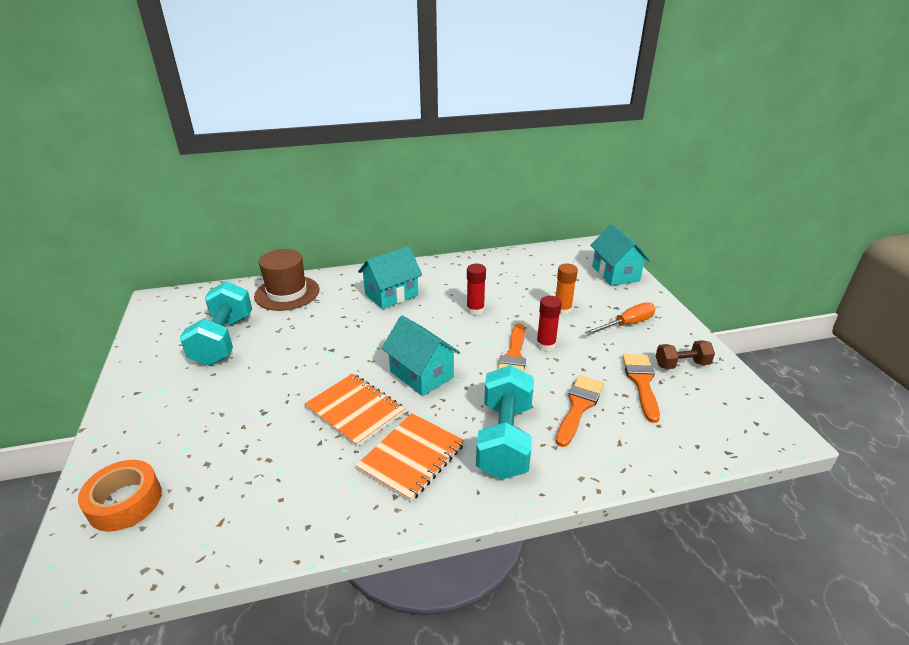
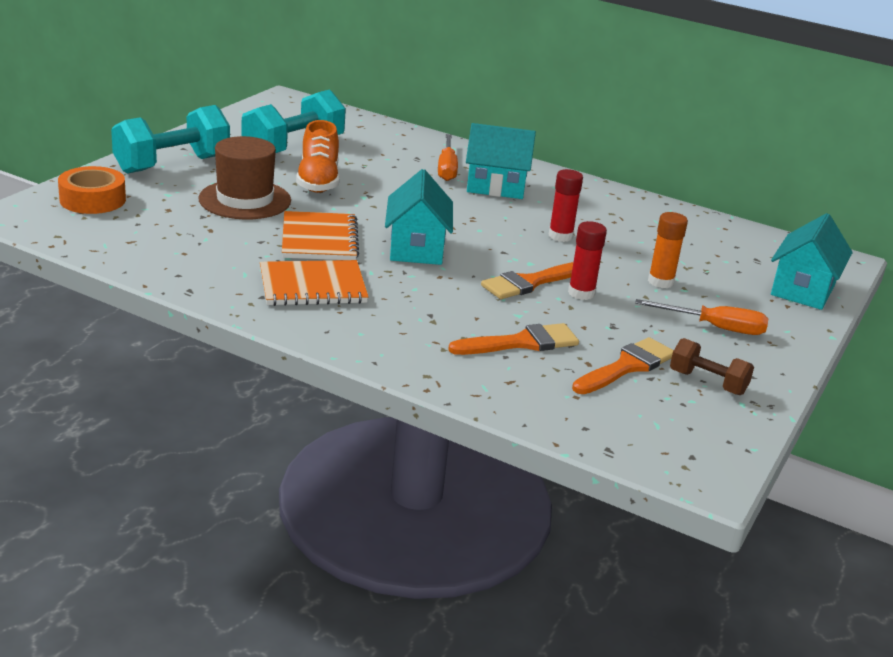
camera: 40 degrees right, 5 degrees down
brown hat [254,249,319,311] -> brown hat moved to [198,136,291,219]
turquoise dumbbell [476,365,534,480] -> turquoise dumbbell moved to [111,105,230,174]
none -> orange shoe [296,120,340,193]
none -> orange screwdriver [438,134,458,181]

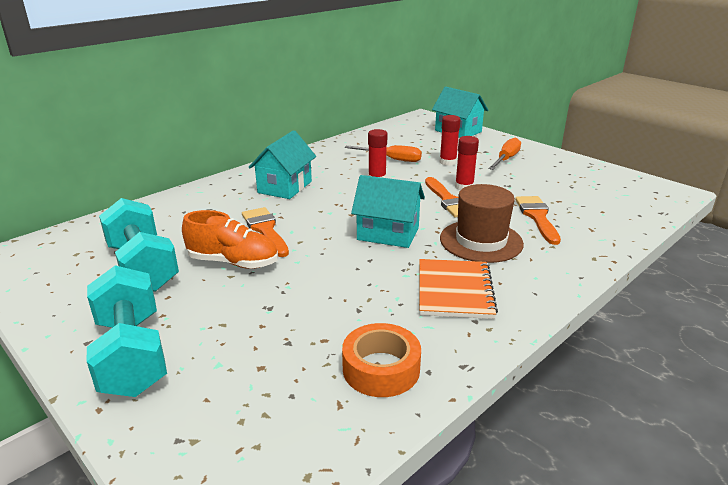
camera: 70 degrees left, 0 degrees up
orange tape [58,166,126,214] -> orange tape moved to [342,323,421,397]
brown hat [198,136,291,219] -> brown hat moved to [440,184,524,263]
orange notebook [282,211,359,260] -> none
orange screwdriver [438,134,458,181] -> orange screwdriver moved to [345,145,422,162]
orange brush [572,337,674,394] -> orange brush moved to [242,207,289,257]
orange glue stick [648,212,688,288] -> red glue stick [440,115,461,166]
brown dumbbell [670,338,754,395] -> none

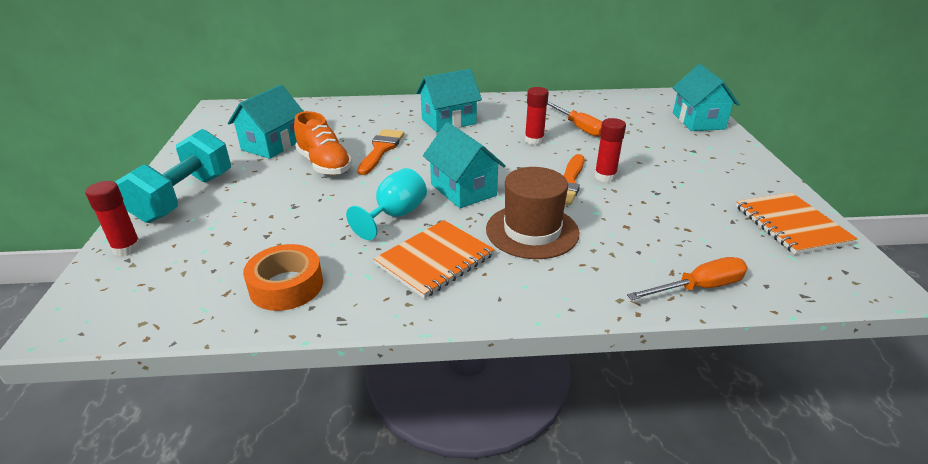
camera: 40 degrees right, 5 degrees up
turquoise dumbbell [99,198,179,292] -> turquoise house [228,85,304,159]
red glue stick [440,115,461,166] -> red glue stick moved to [85,181,141,257]
orange screwdriver [488,138,521,170] -> orange screwdriver moved to [627,257,748,300]
orange brush [515,196,561,245] -> none
none -> turquoise goblet [346,168,427,240]
none -> orange notebook [736,192,858,255]

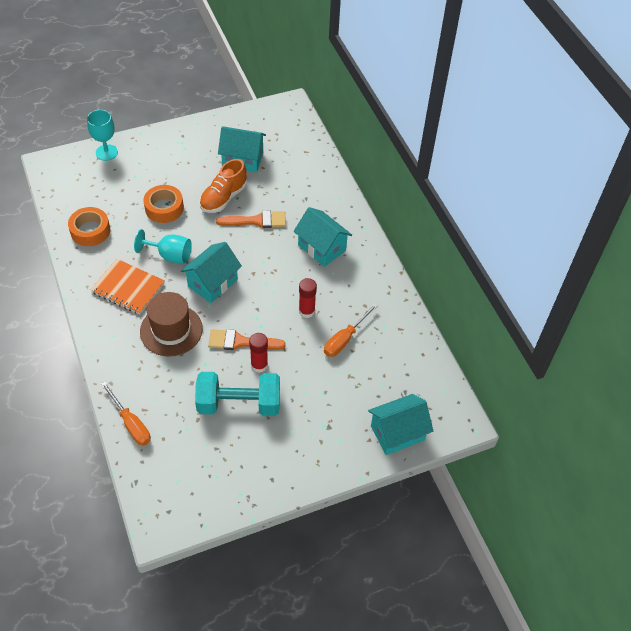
camera: 70 degrees right, 20 degrees up
red glue stick [85,181,141,257] -> turquoise goblet [87,110,118,161]
turquoise dumbbell [115,129,231,223] -> turquoise dumbbell moved to [195,372,280,416]
orange notebook [736,192,858,255] -> none
none -> orange tape [143,185,184,223]

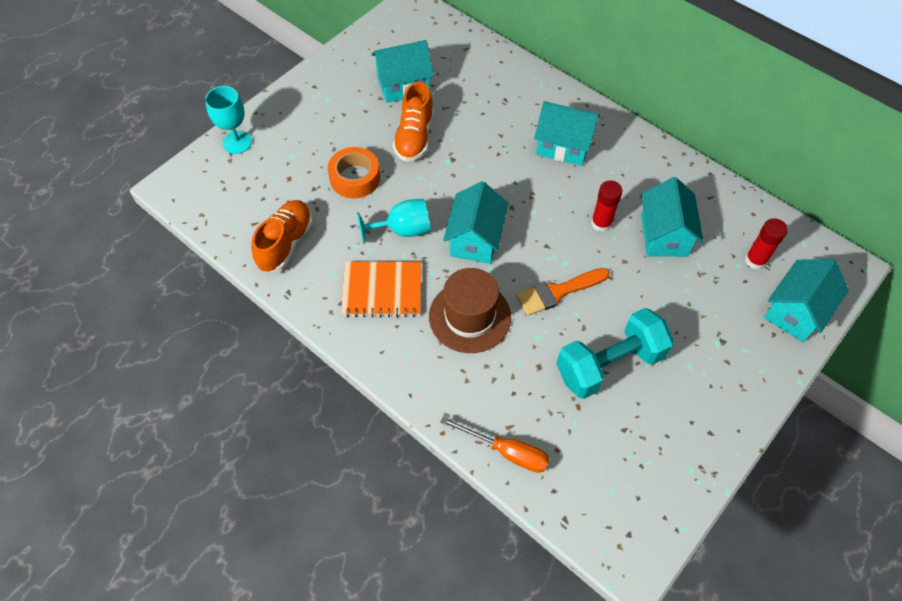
camera: 25 degrees left, 5 degrees up
orange tape [68,207,110,246] -> orange shoe [251,200,313,272]
orange brush [216,211,286,228] -> none
red glue stick [249,333,268,373] -> red glue stick moved to [745,218,788,270]
orange screwdriver [324,303,378,357] -> turquoise house [641,177,704,257]

